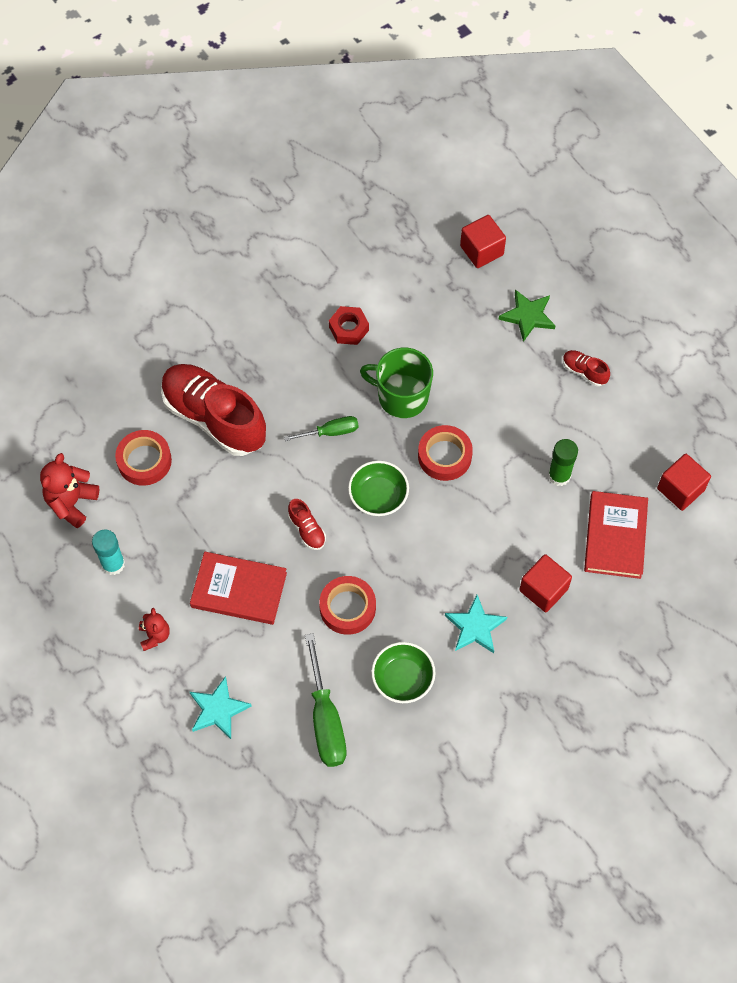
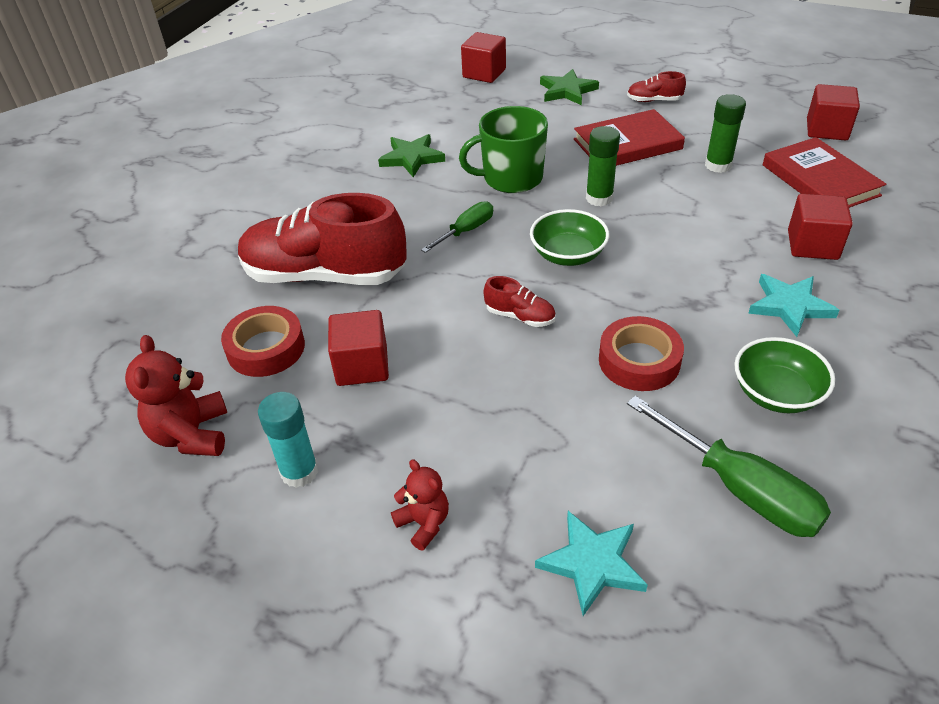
camera: 30 degrees left, 20 degrees down
red book [190,552,287,625] -> red book moved to [574,109,685,166]
red nut [329,306,369,345] -> green star [378,134,445,177]
red tape [418,425,473,481] -> green glue stick [586,126,620,206]
none -> red cube [328,310,389,386]

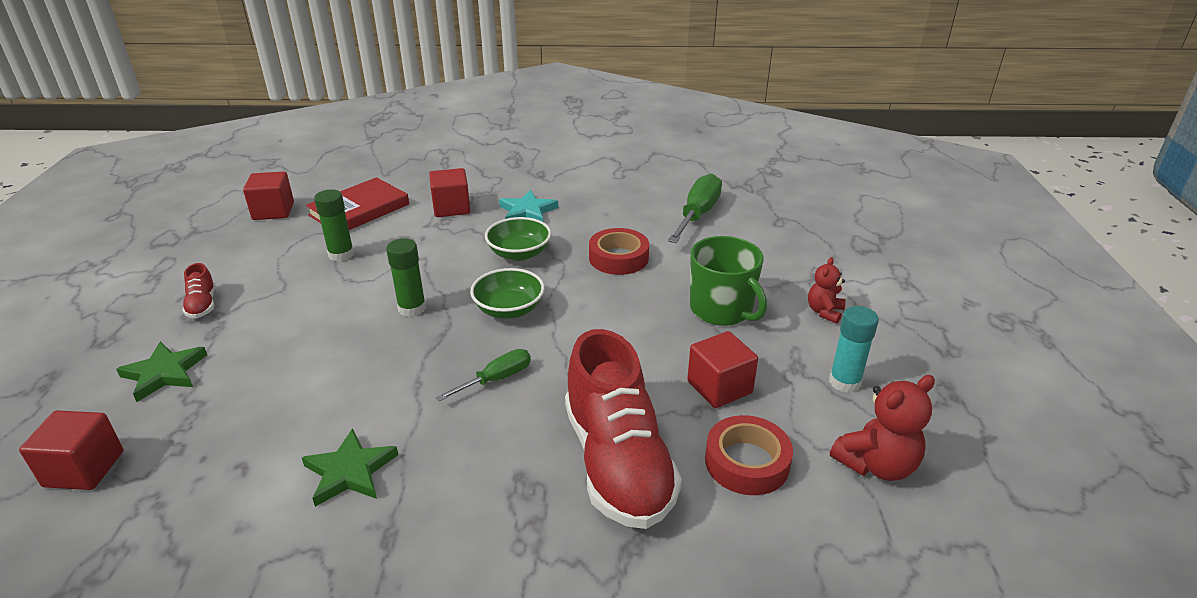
camera: 115 degrees left, 10 degrees down
green screwdriver [421,201,493,253] -> green screwdriver turned 120 degrees clockwise [436,349,531,401]
green mug [459,106,548,193] -> green mug moved to [690,236,767,326]
red shoe [484,276,556,327] -> none
turquoise star [535,511,648,616] -> none
red book [574,109,685,166] -> none
green bowl [734,337,835,413] -> green bowl moved to [485,217,551,261]

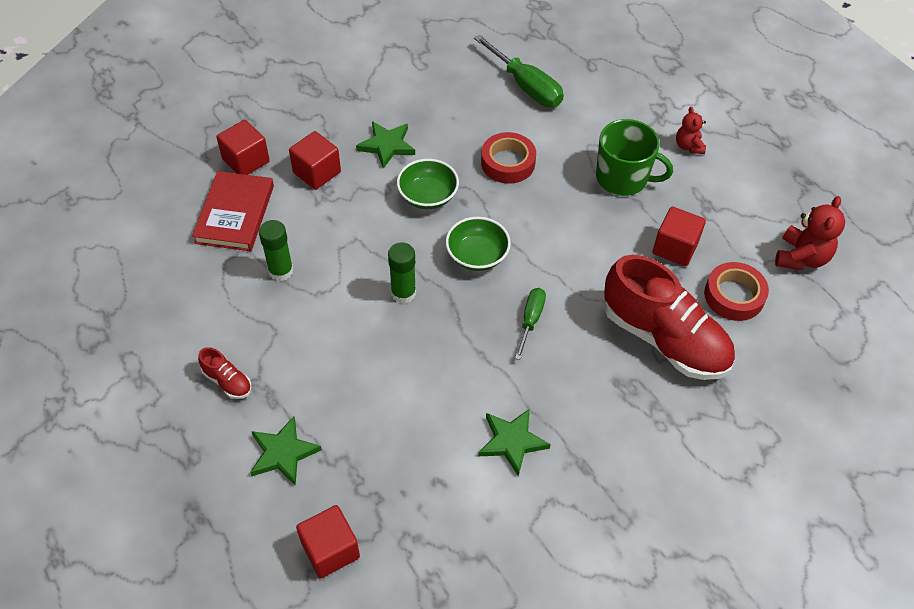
camera: 35 degrees left, 20 degrees up
red cube [243,171,294,220] -> red cube moved to [216,120,270,175]
turquoise star [499,190,558,222] -> green star [356,121,415,169]
green screwdriver [668,173,722,243] -> green screwdriver turned 150 degrees clockwise [474,34,564,107]
turquoise glue stick [829,306,879,393] -> none

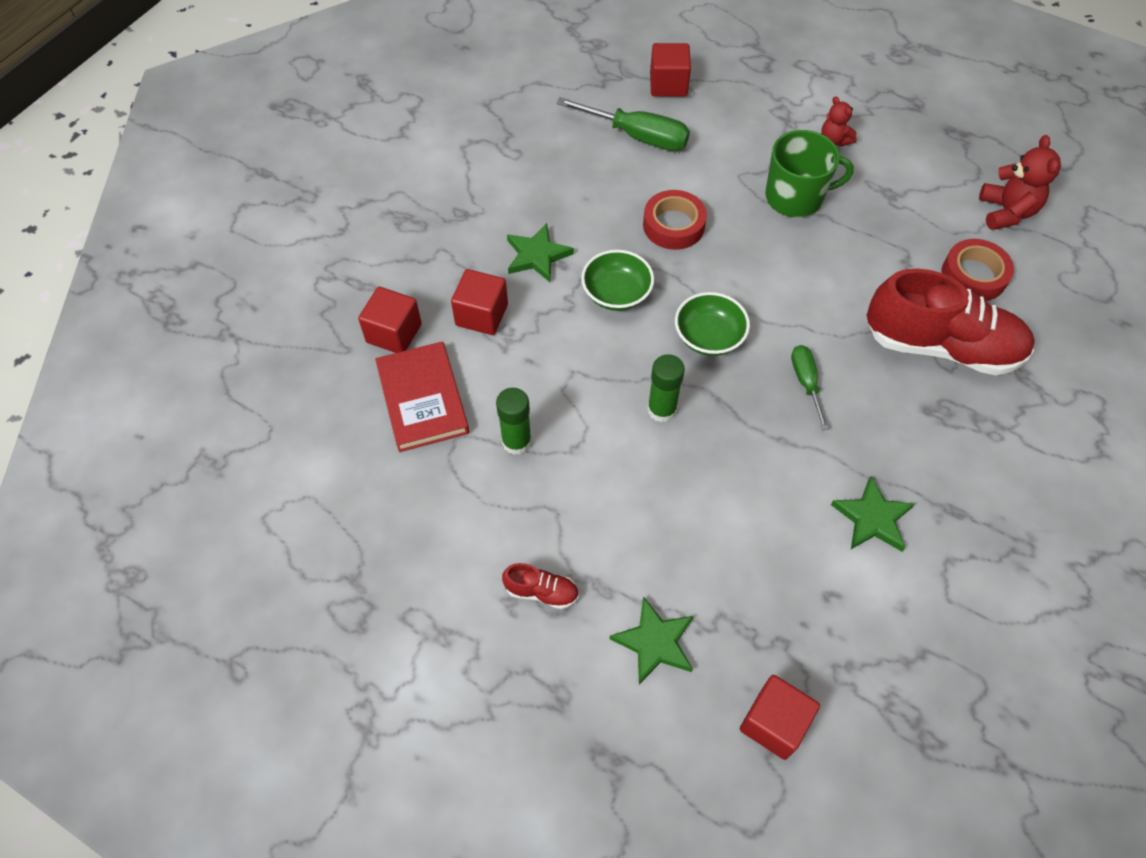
camera: 25 degrees left, 5 degrees up
red cube [653,207,706,266] -> red cube moved to [650,43,691,97]

